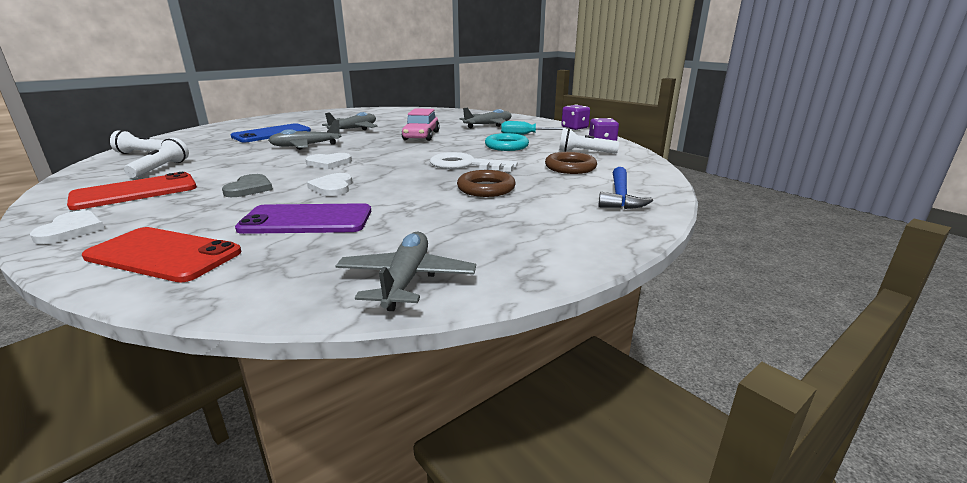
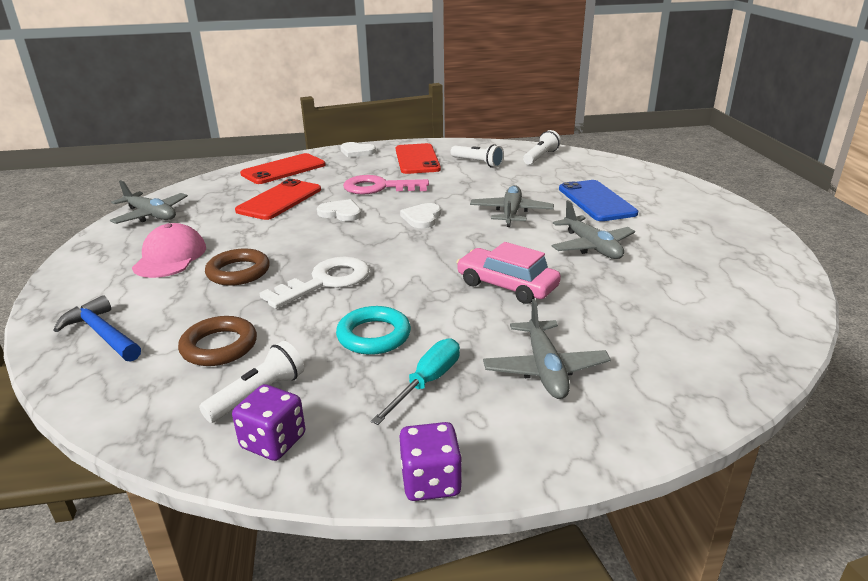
camera: 120 degrees right, 5 degrees up
grey heart [222,174,273,197] -> pink key [343,175,429,194]
purple phone [235,203,371,234] -> red phone [235,179,321,220]
none -> pink cap [132,223,206,278]

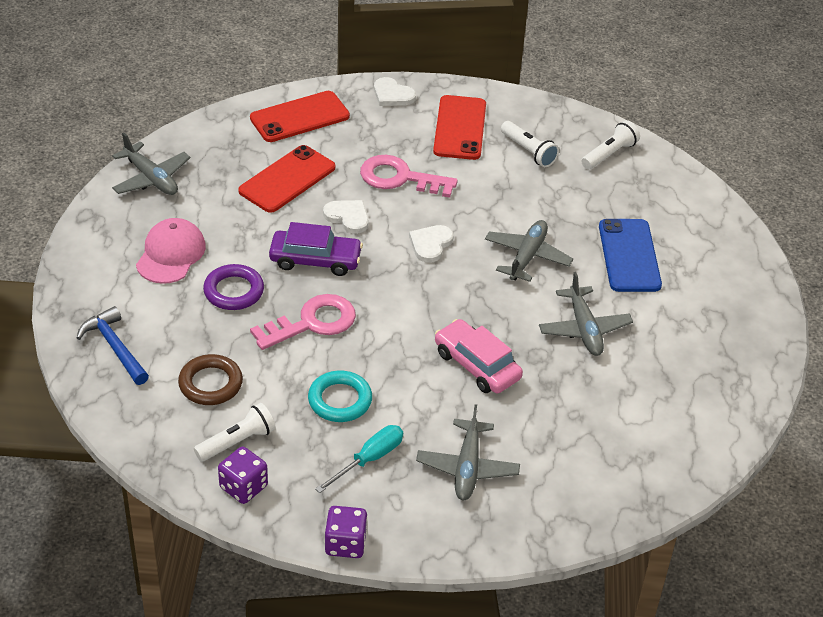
camera: 10 degrees right, 15 degrees up
brown ring [205,248,270,286] -> purple ring [203,264,264,310]
white key [259,257,370,309] -> pink key [250,294,356,350]
none -> purple car [269,222,363,276]

